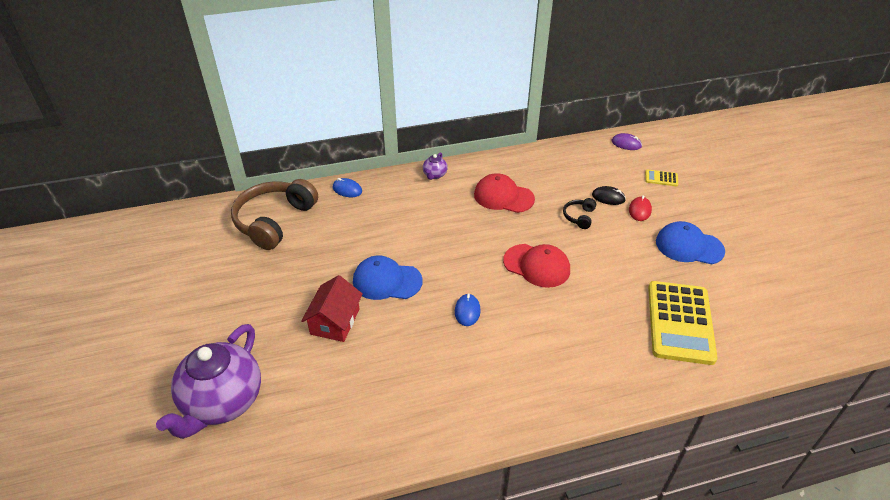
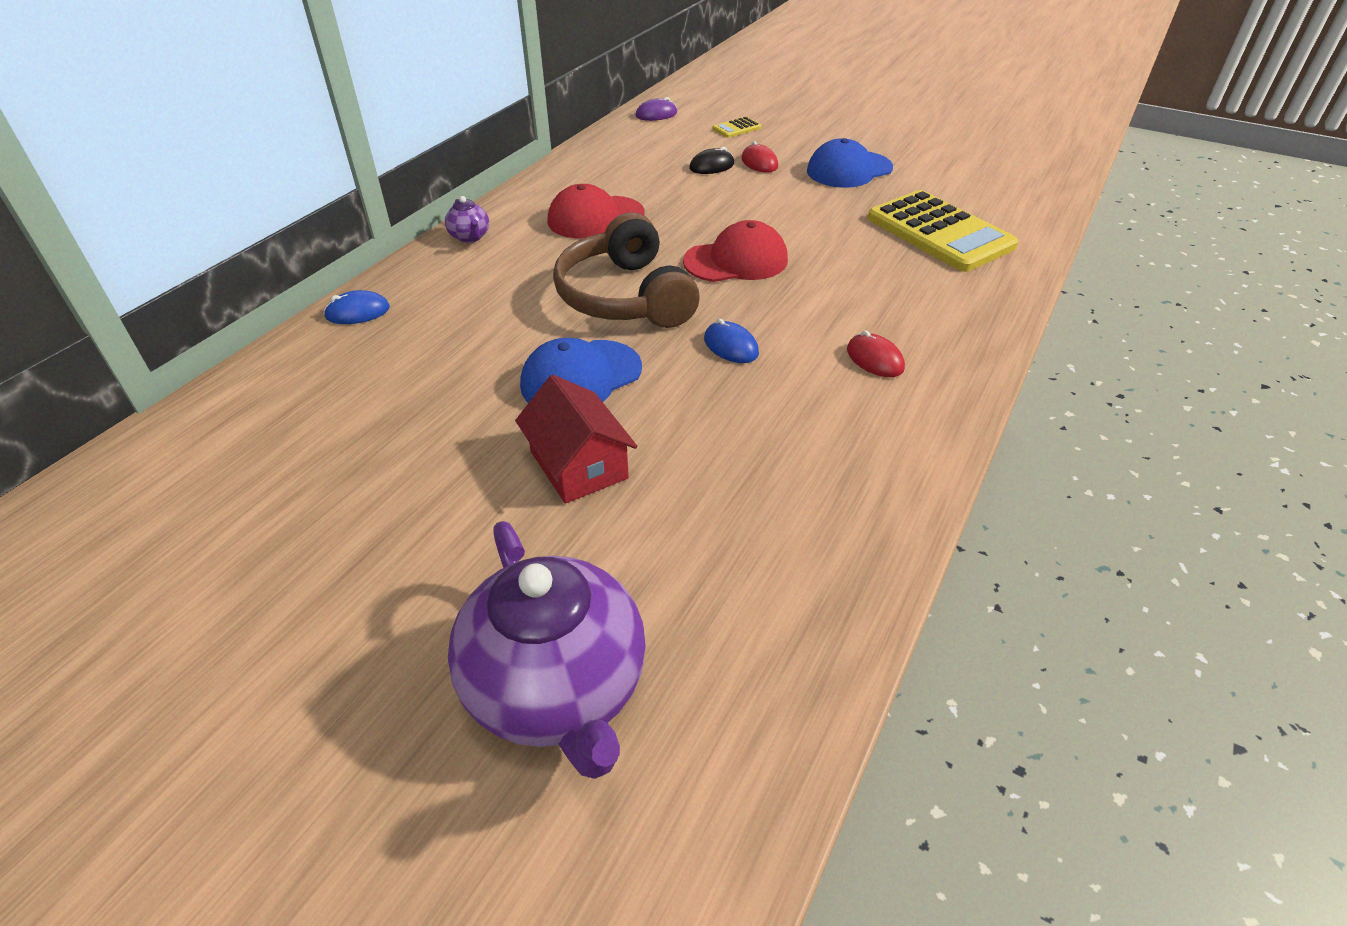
camera: 45 degrees left, 0 degrees up
brown headphones [231,179,318,250] -> brown headphones moved to [553,212,700,328]
black headphones [563,198,596,229] -> none
none -> red mouse [847,330,905,377]

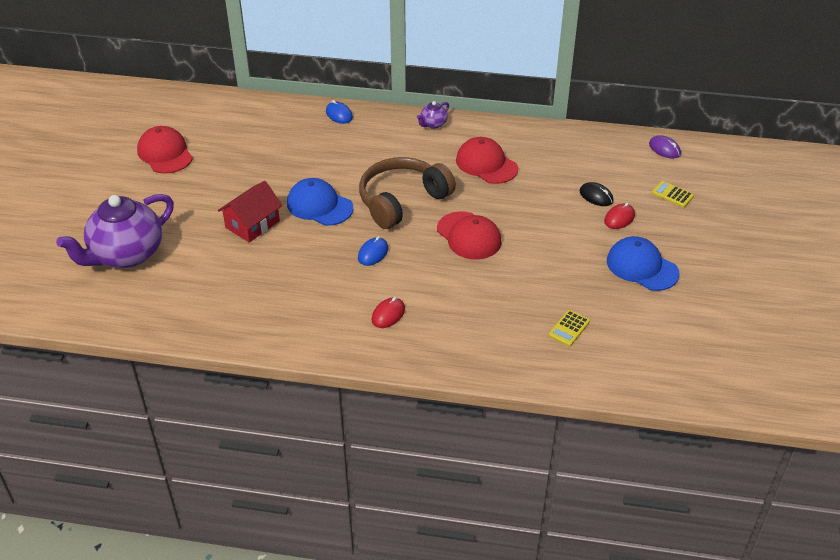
camera: 70 degrees right, 0 degrees up
yellow calculator [868,190,1019,272] -> yellow calculator [548,310,590,346], size x0.41
none -> red cap [137,126,193,174]

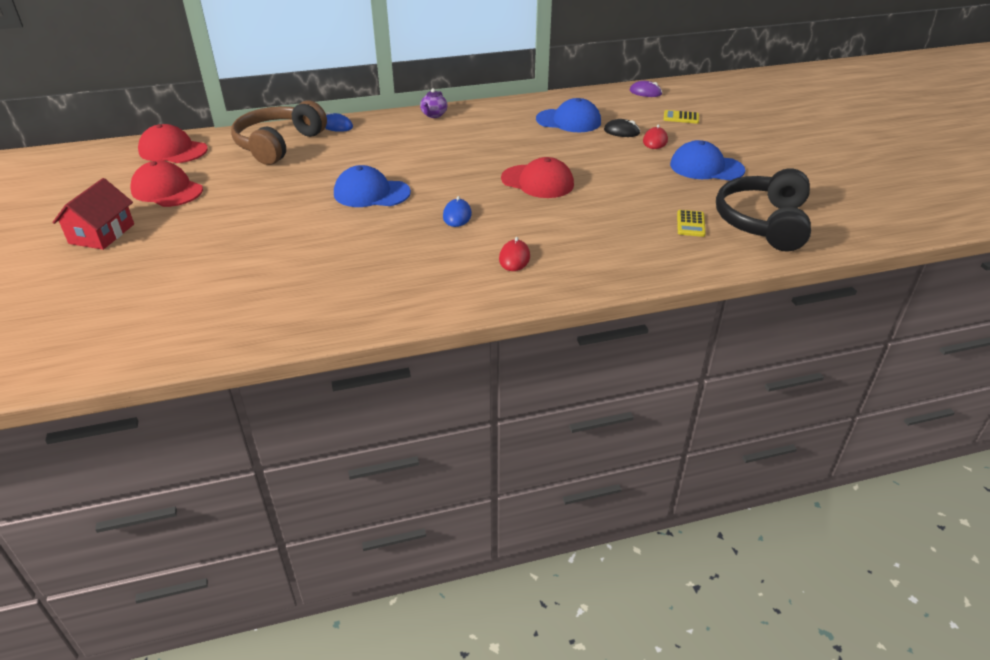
camera: 25 degrees left, 5 degrees down
purple teapot [56,194,174,268] -> none
red house [218,181,283,242] -> red house moved to [52,178,134,250]
brown headphones [359,157,456,229] -> brown headphones moved to [231,100,327,165]
red cap [456,137,518,184] -> red cap moved to [138,124,208,163]
none -> blue cap [536,98,601,132]
none -> black headphones [716,168,811,252]

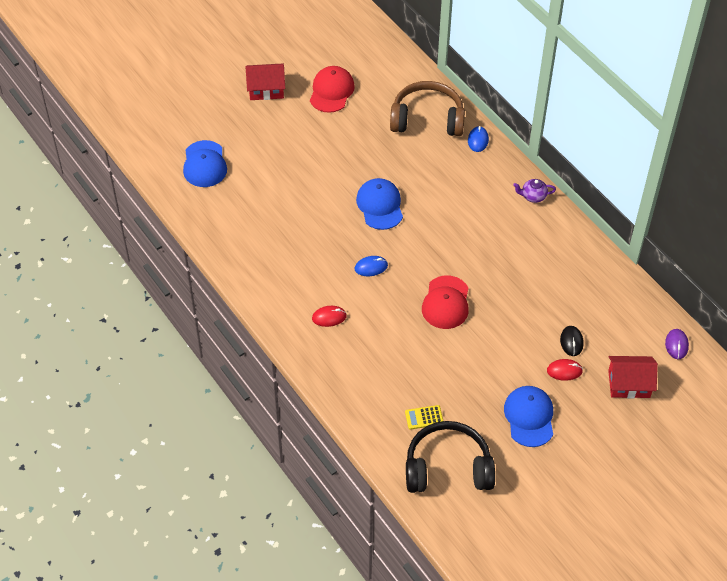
camera: 70 degrees right, 15 degrees up
red cap [138,124,208,163] -> none
blue cap [536,98,601,132] -> blue cap moved to [183,140,227,187]
yellow calculator [664,110,699,124] -> red house [608,356,658,398]

